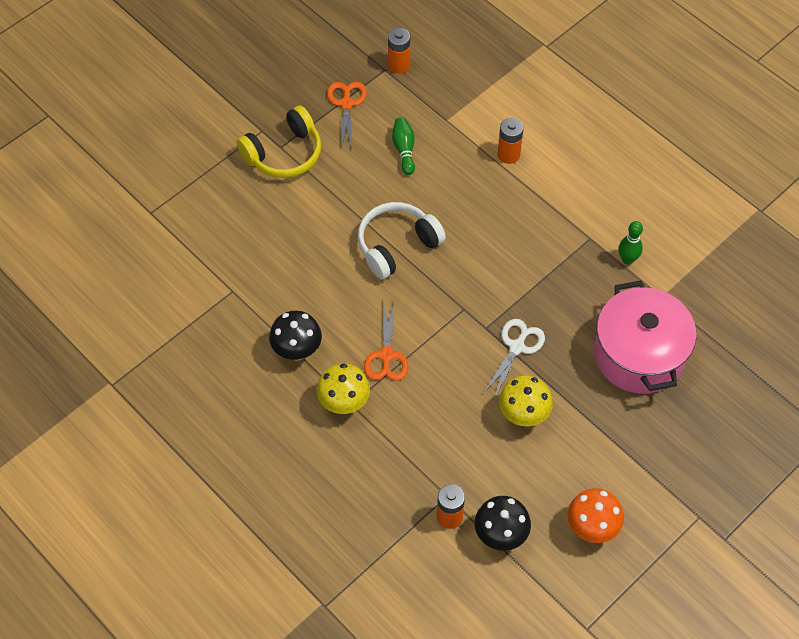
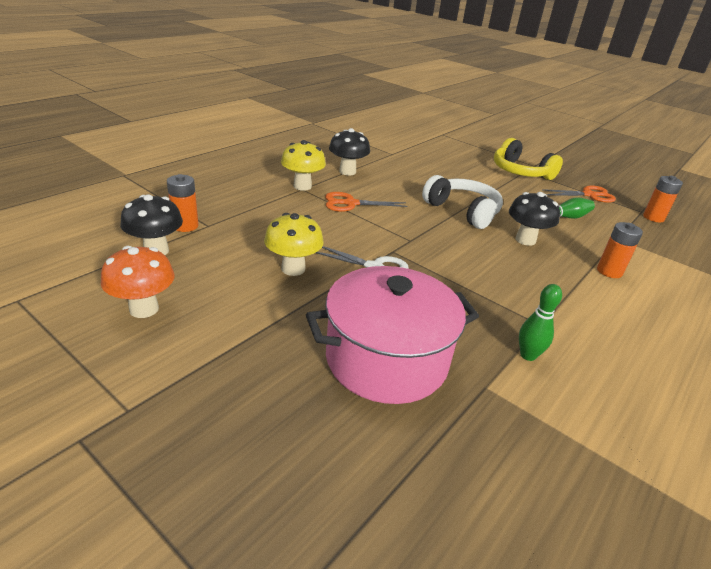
camera: 80 degrees right, 25 degrees down
none -> black mushroom [509,192,560,246]

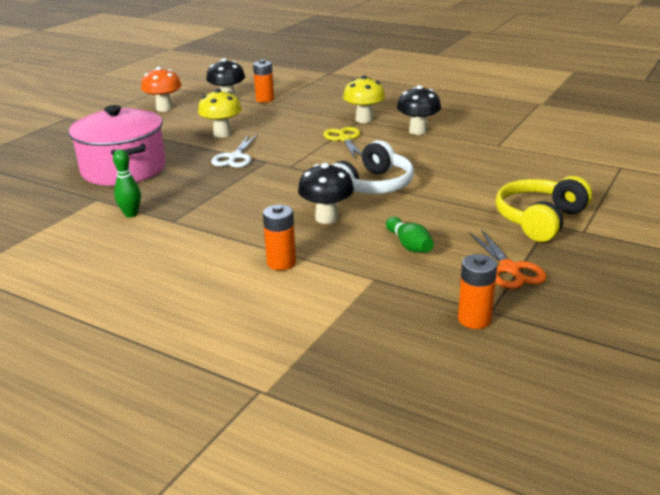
camera: 85 degrees right, 5 degrees down
orange scissors [325,192,408,212] -> yellow scissors [323,127,362,159]

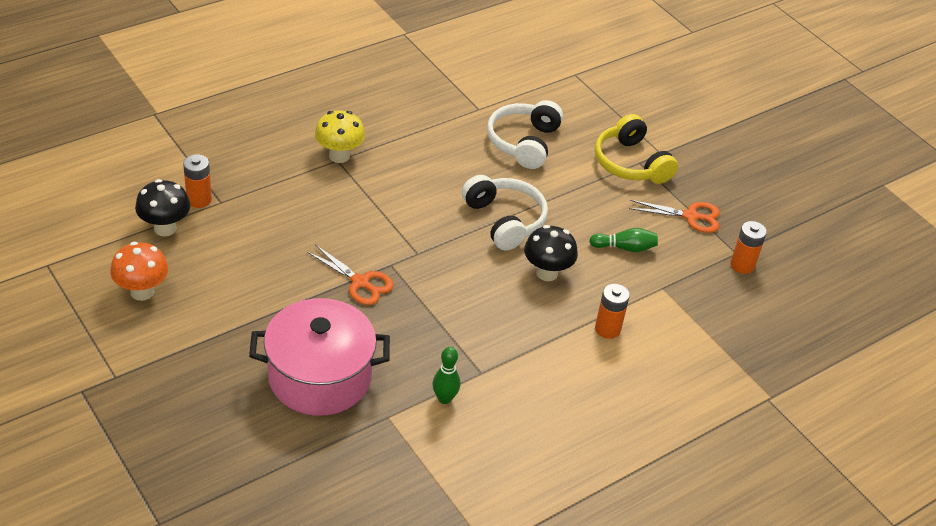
camera: 70 degrees left, 15 degrees up
yellow mushroom [198,89,242,138] -> none
white scissors [211,134,258,168] -> orange scissors [307,245,394,305]
yellow scissors [323,127,362,159] -> none
black mushroom [397,85,441,135] -> none
none -> white headphones [487,100,563,169]

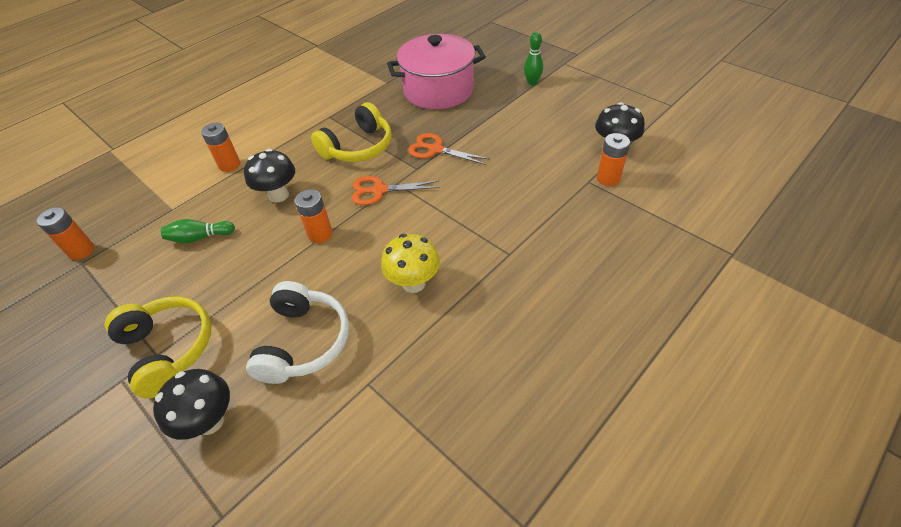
camera: 175 degrees right, 5 degrees up
orange mushroom [110,242,168,301] -> none
yellow mushroom [315,110,365,163] -> yellow mushroom moved to [381,234,440,293]
green bowling pin [432,347,460,404] -> green bowling pin moved to [524,32,543,85]
white headphones [462,175,548,250] -> orange battery [295,189,333,243]
orange scissors [629,200,720,233] -> orange scissors moved to [352,176,440,205]
none -> black mushroom [153,369,230,440]
none -> yellow headphones [311,102,392,162]

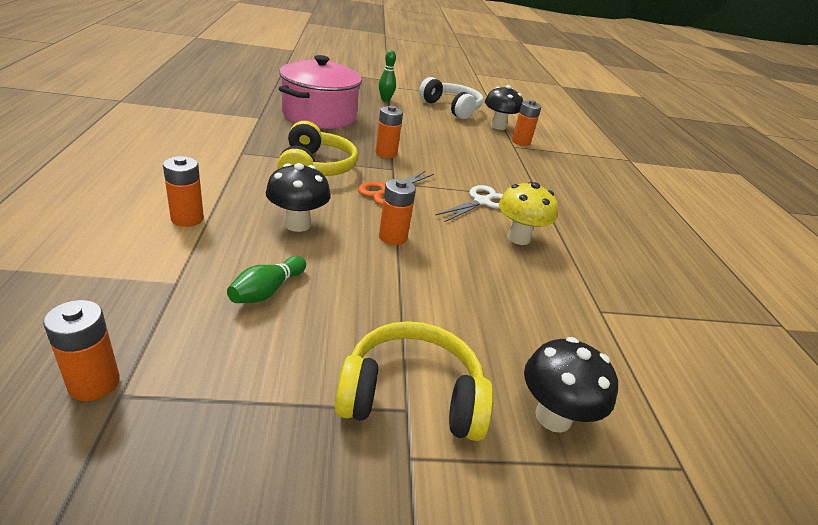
camera: 55 degrees left, 15 degrees down
white headphones [246,281,349,384] -> white headphones moved to [419,77,483,119]
orange scissors [408,133,489,165] -> orange battery [375,105,403,158]
none -> white scissors [436,185,503,222]

